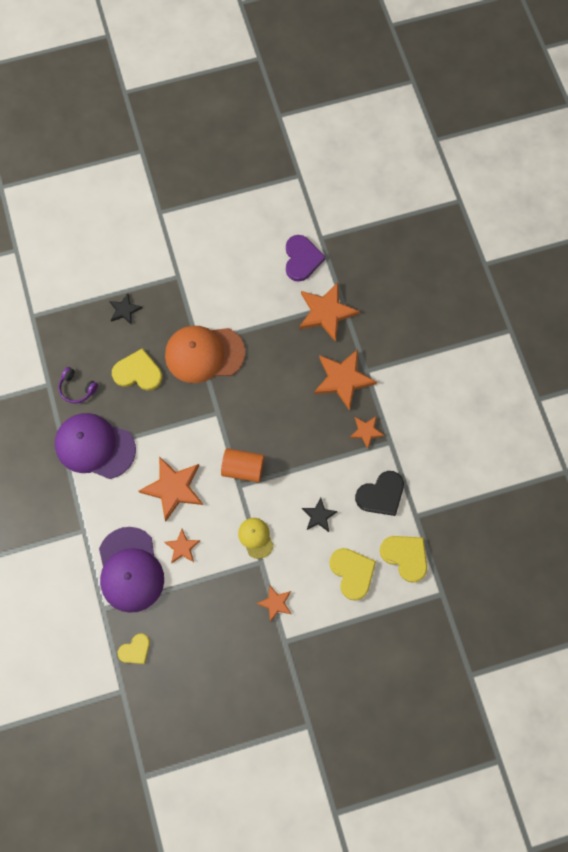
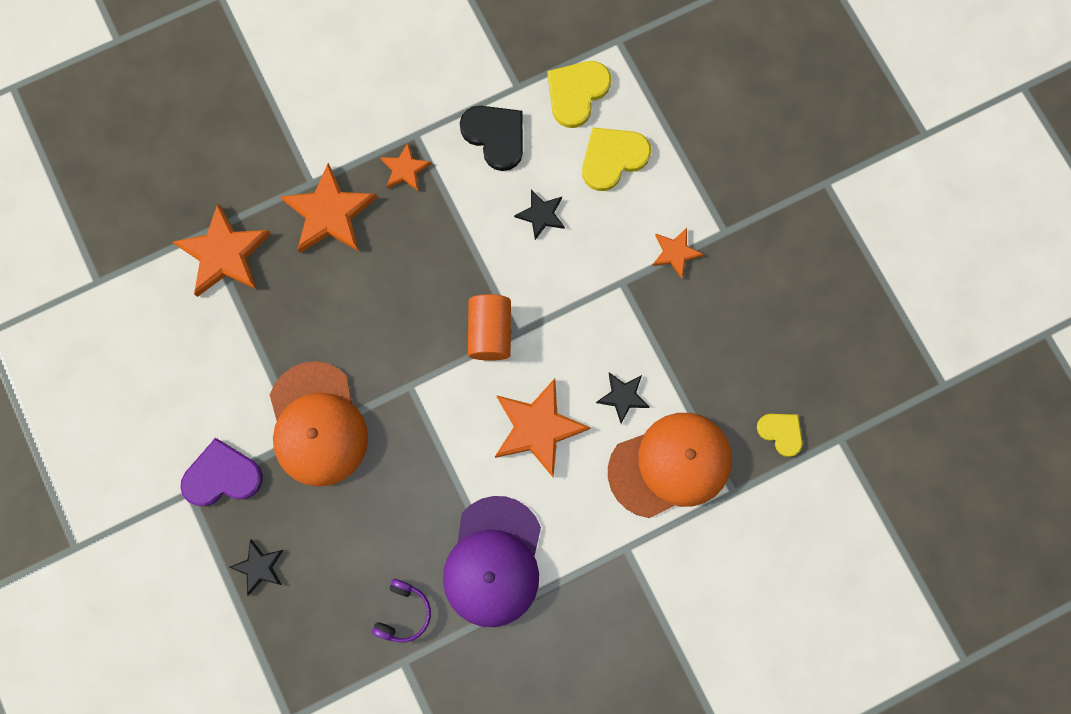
camera: 100 degrees left, 5 degrees up
purple cap [99,527,164,613] -> orange cap [608,413,732,518]
yellow heart [112,348,162,390] -> none
orange star [164,529,200,563] -> black star [596,372,650,424]
yellow cap [238,518,274,559] -> none
purple heart [286,235,326,282] -> purple heart moved to [180,438,263,506]

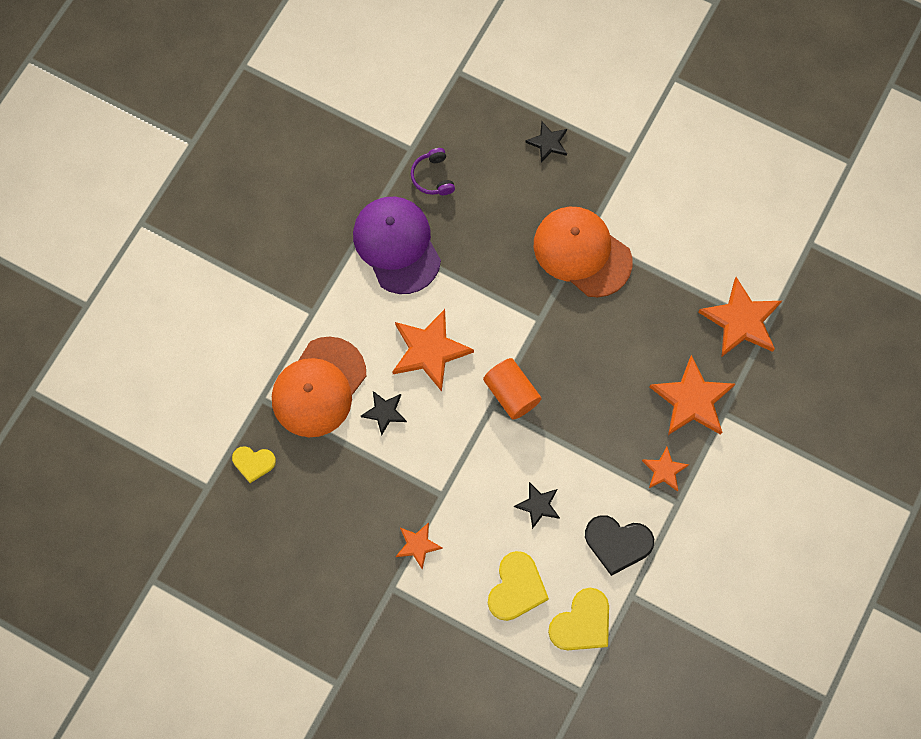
camera: 145 degrees right, 5 degrees down
purple heart [180,438,263,506] -> none
yellow heart [548,61,611,128] -> yellow heart turned 45 degrees clockwise [548,588,609,650]

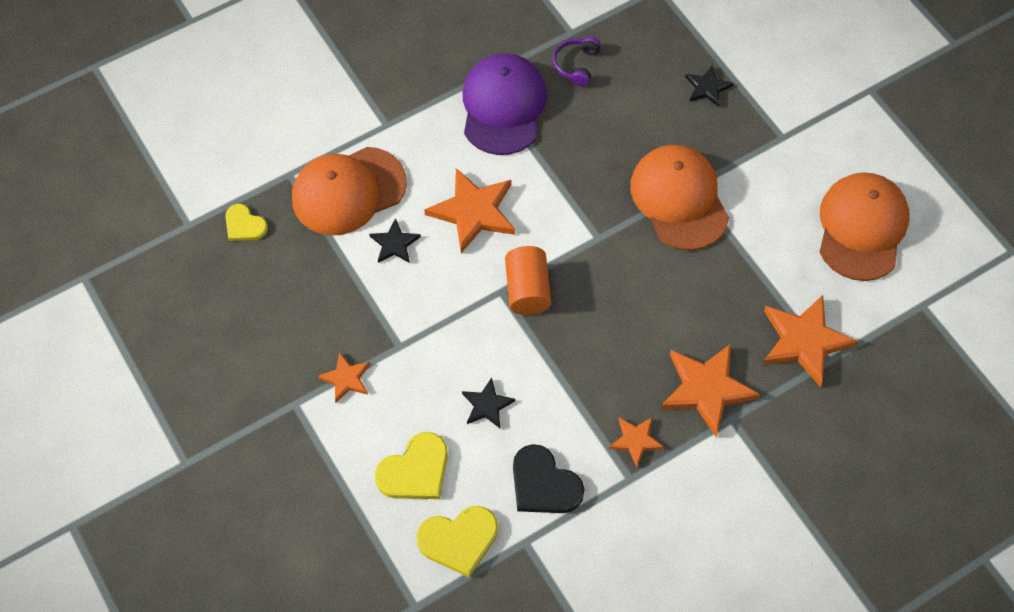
camera: 30 degrees right, 10 degrees down
none -> orange cap [819,172,909,281]

